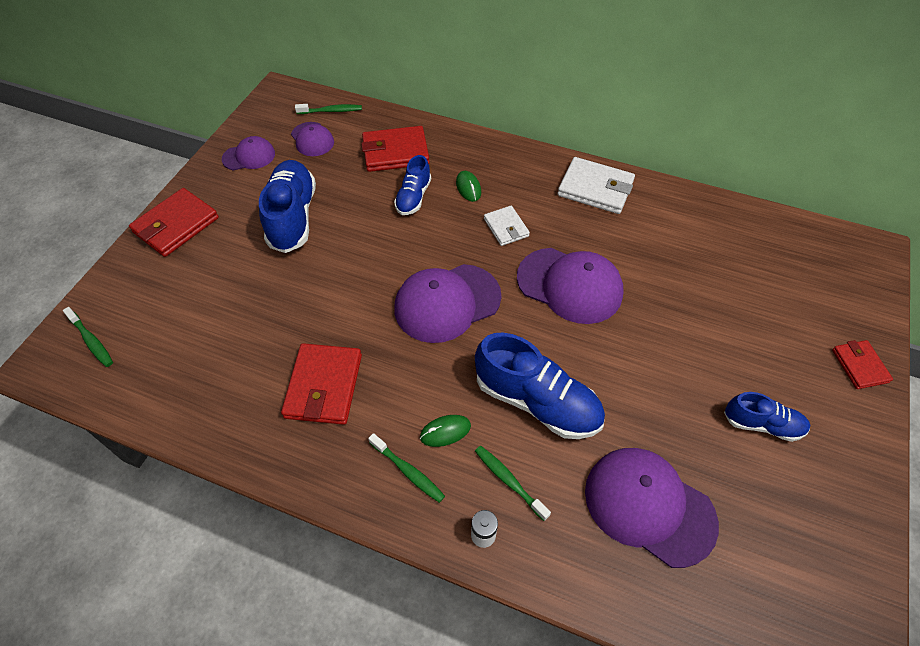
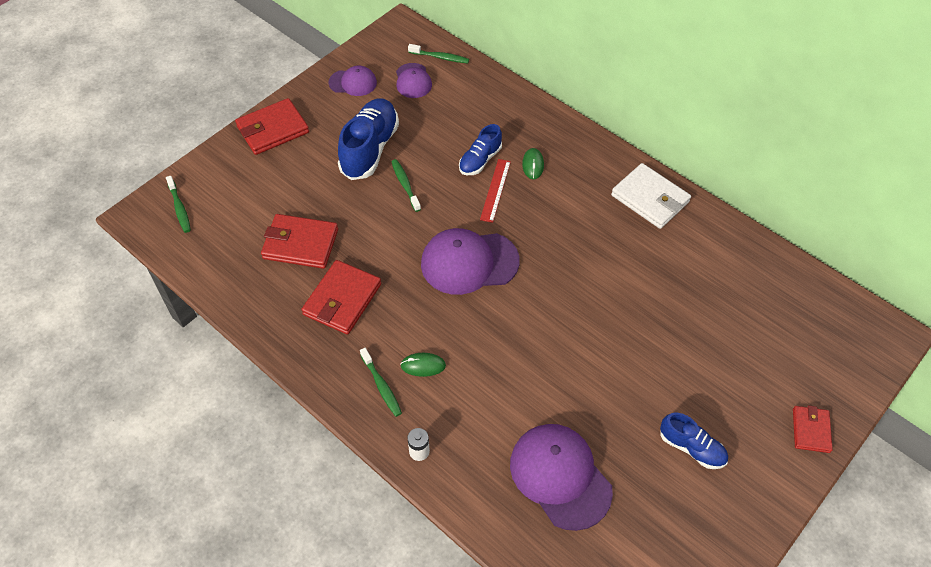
camera: 20 degrees right, 0 degrees up
red wallet [361,126,429,172] -> red wallet moved to [261,214,338,269]
blue shoe [475,333,605,439] -> none
green toothbrush [475,446,551,521] -> green toothbrush moved to [391,159,421,212]
white wallet [484,205,530,246] -> none
purple cap [517,248,624,324] -> none
none -> red ruler [480,159,511,223]

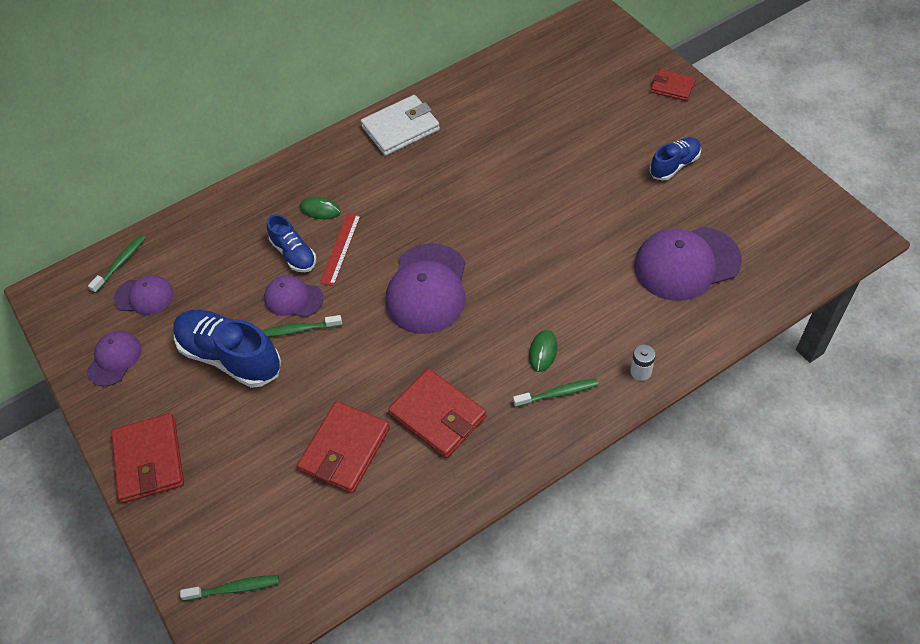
camera: 70 degrees left, 0 degrees up
red ruler [480,159,511,223] -> red ruler turned 75 degrees clockwise [320,213,361,286]
none -> purple cap [264,275,323,317]

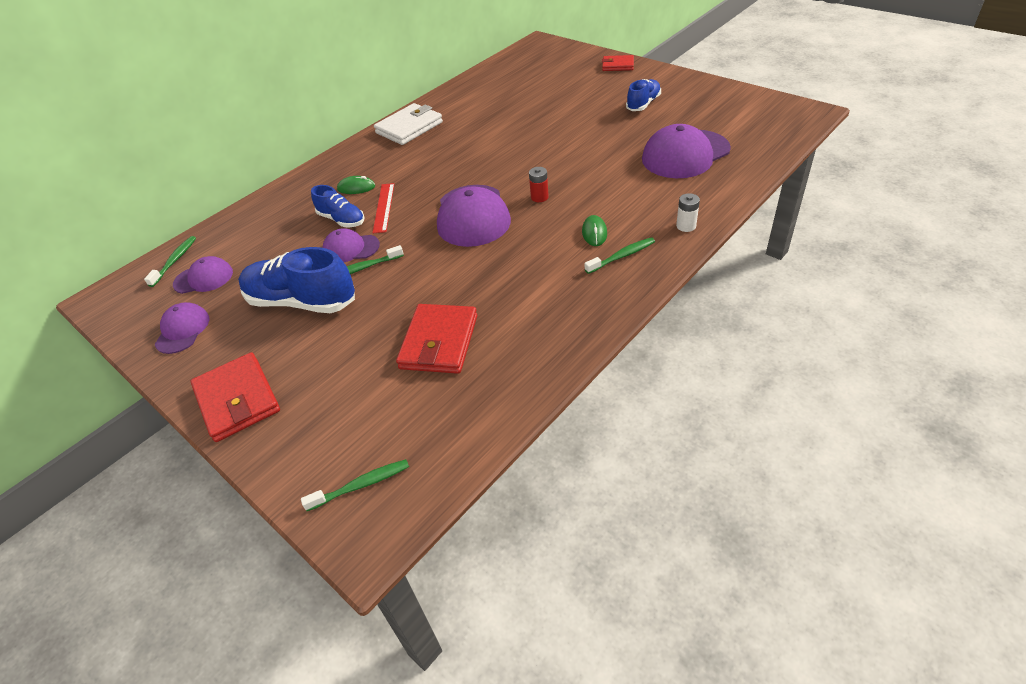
camera: 15 degrees left, 10 degrees down
red wallet [388,369,487,458] -> none
none -> red battery [529,167,549,202]

